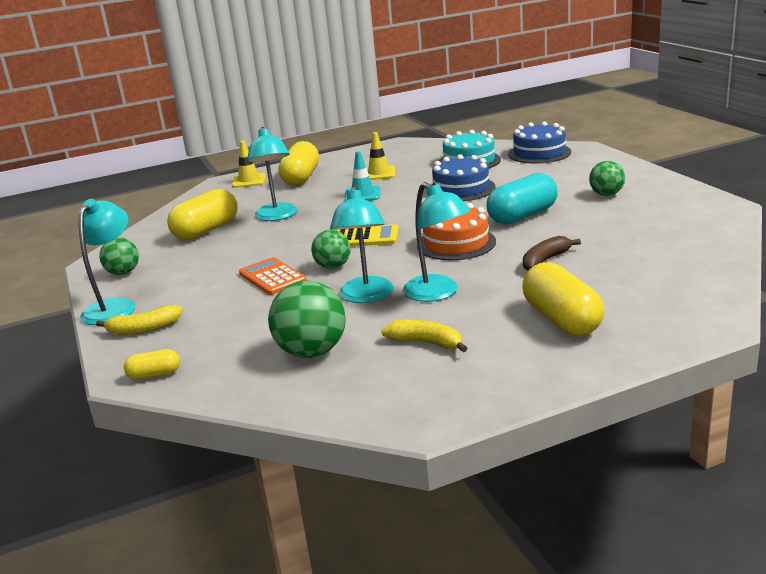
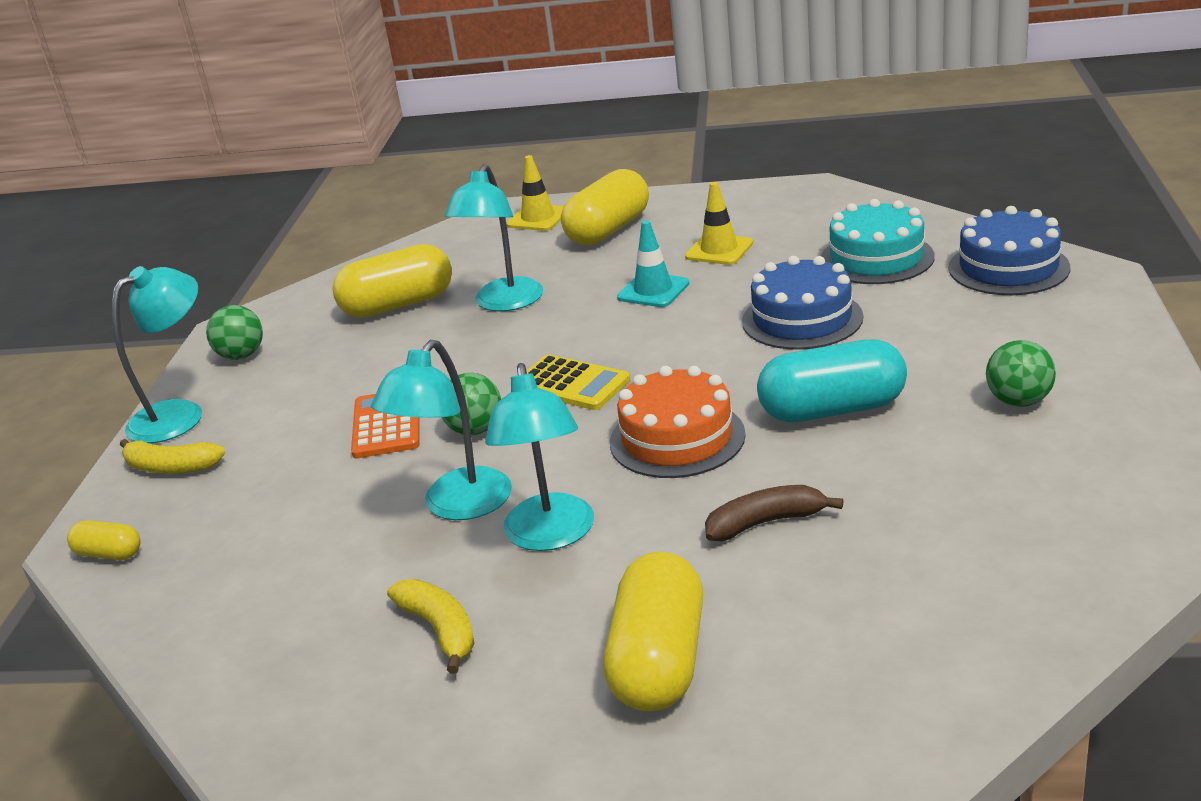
camera: 30 degrees right, 5 degrees up
green ball [268,281,346,358] -> none

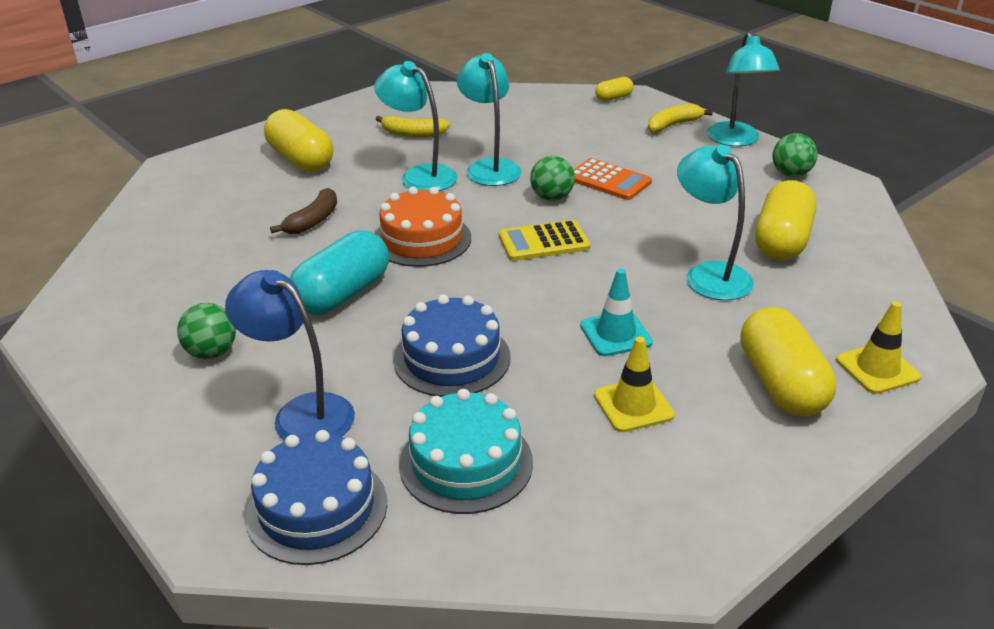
camera: 130 degrees right, 5 degrees up
none -> blue lamp [225,270,355,440]

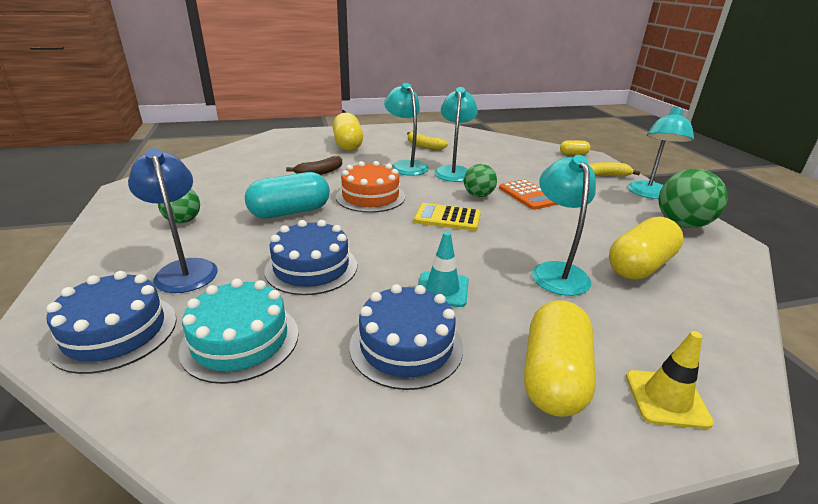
camera: 25 degrees right, 5 degrees down
yellow traffic cone [594,337,675,432] -> blue cake [349,284,463,390]
green ball [772,133,817,177] -> green ball [659,169,728,228], size x1.61

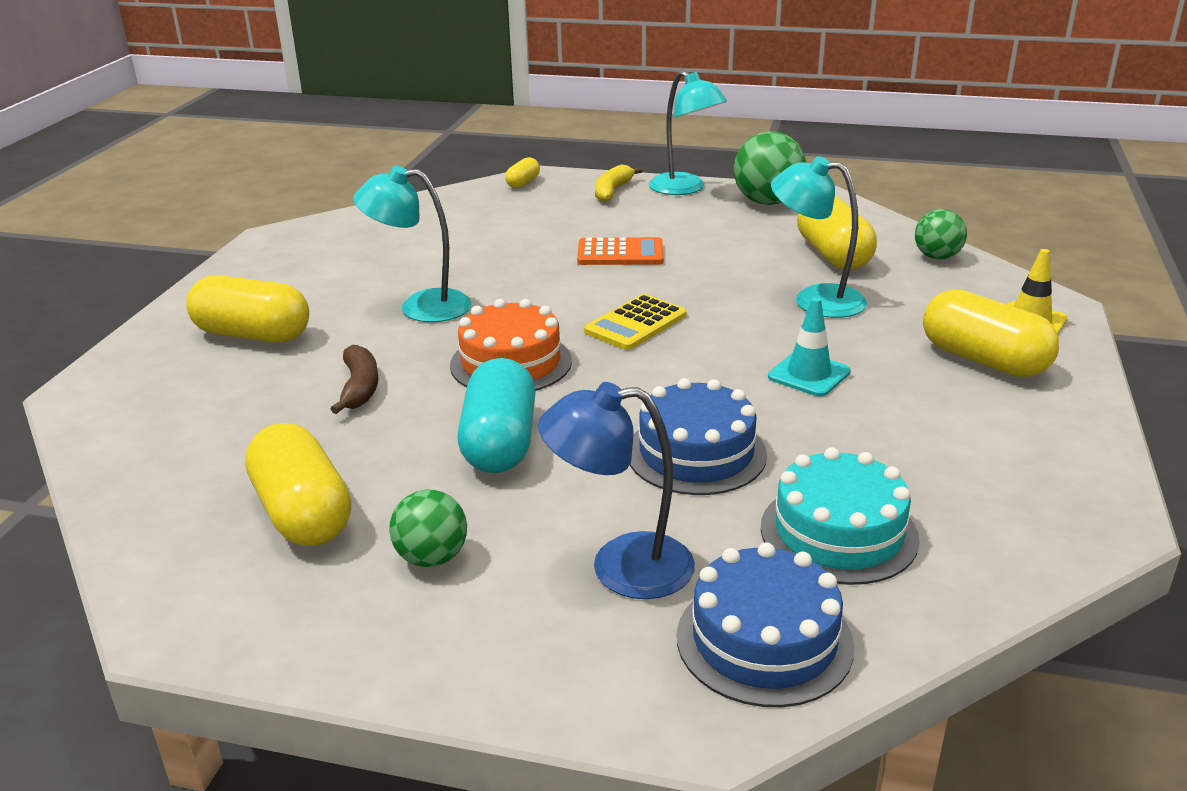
camera: 60 degrees left, 0 degrees up
blue cake [349,284,463,390] -> none
yellow banana [407,132,448,150] -> none
turquoise lamp [434,87,478,182] -> none
green ball [464,164,497,197] -> green ball moved to [915,209,967,260]
none -> yellow capsule [245,423,351,546]

